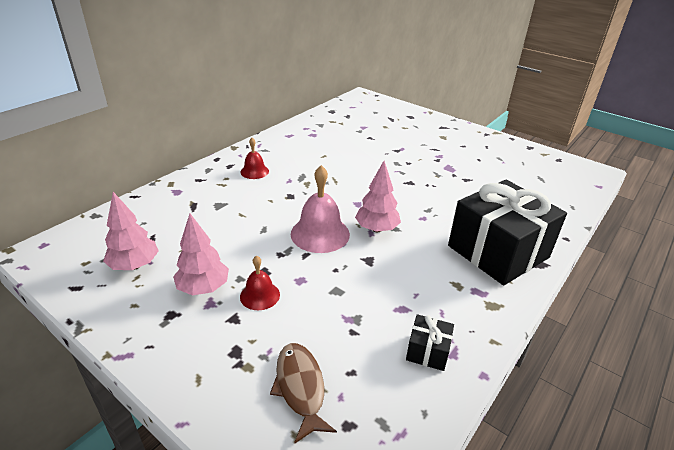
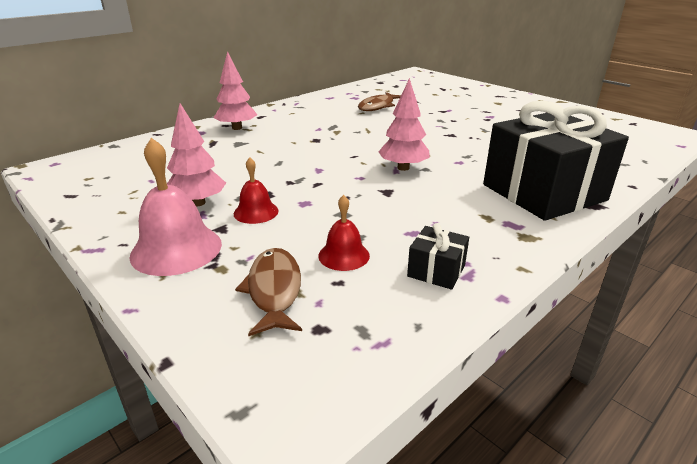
camera: 10 degrees right, 5 degrees down
pink tree [103,192,158,270] -> pink tree moved to [213,51,257,130]
red bell [240,138,269,179] -> red bell moved to [318,195,370,271]
pink bell [291,165,350,253] -> pink bell moved to [129,138,222,276]
none -> brown fish [358,92,401,111]

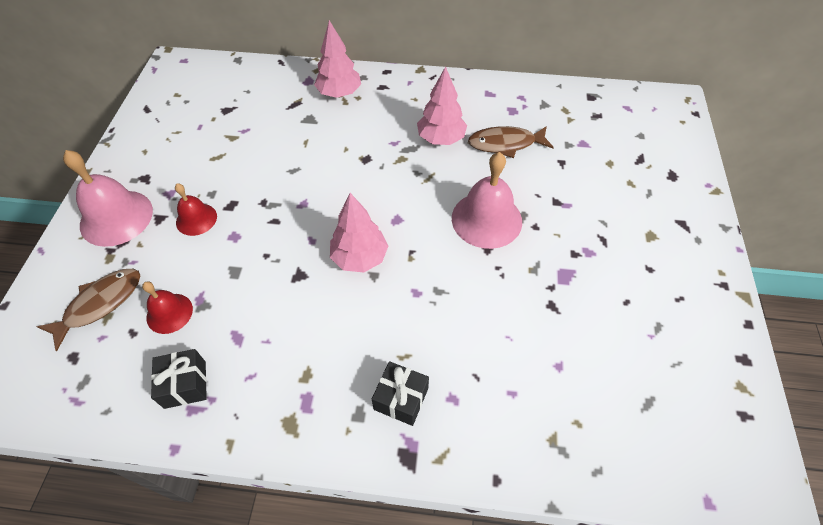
camera: 50 degrees right, 25 degrees up
pink tree [167,103,226,206] -> pink tree moved to [417,66,467,145]
black gift [483,100,629,221] -> black gift [372,361,429,426], size x0.41
none -> pink bell [452,152,522,249]

